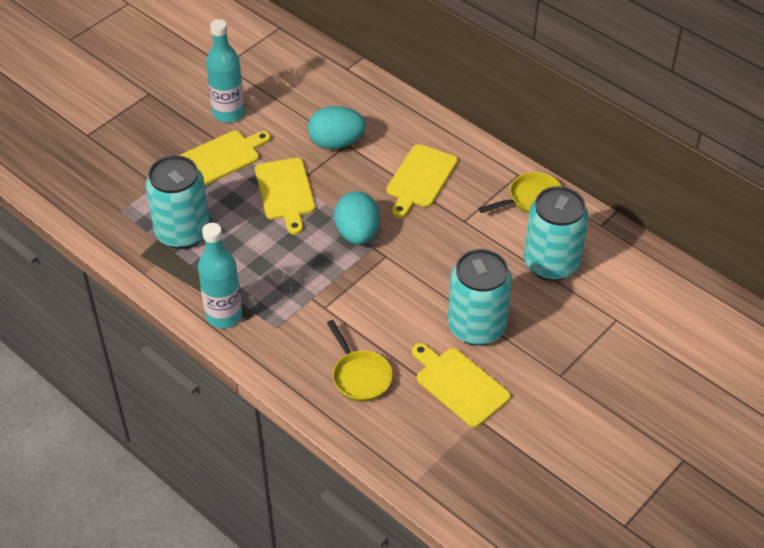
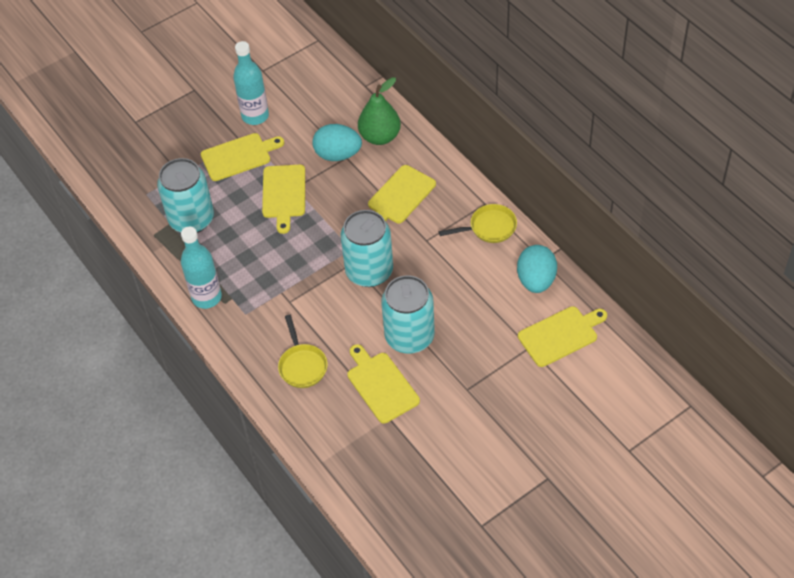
camera: 15 degrees right, 5 degrees up
turquoise egg [334,191,380,244] -> turquoise egg moved to [517,245,557,293]
turquoise can [524,186,589,281] -> turquoise can moved to [340,210,393,287]
none -> green pear [358,77,401,145]
none -> yellow cutting board [518,306,607,367]

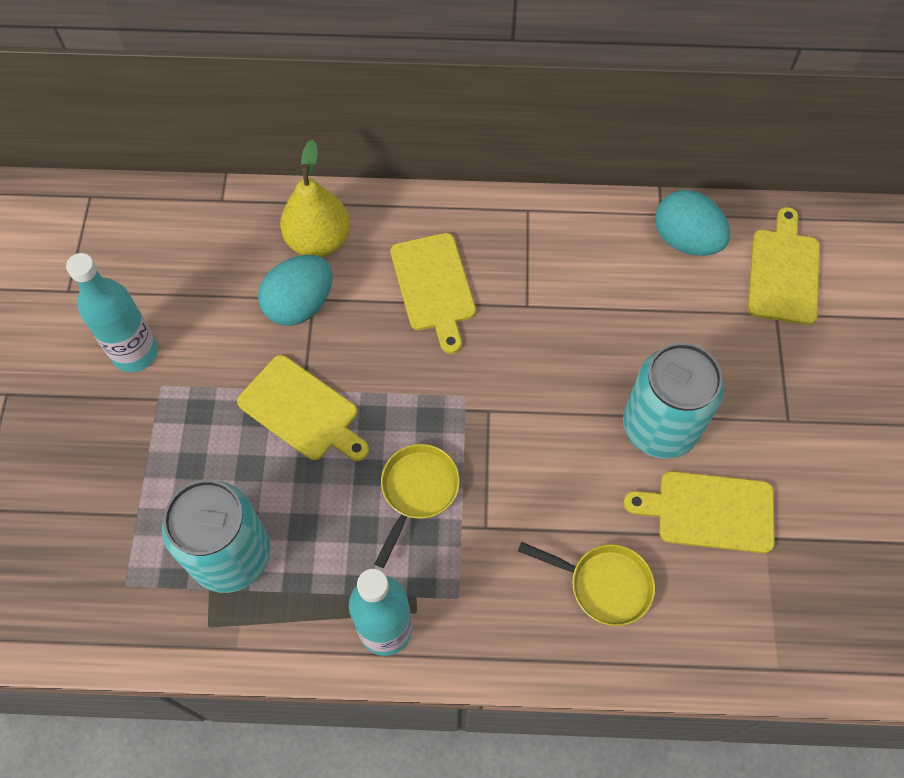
camera: 55 degrees left, 10 degrees up
yellow cutting board [201,133,284,181] -> none
turquoise can [340,210,393,287] -> none
green pear [358,77,401,145] -> yellow pear [280,139,350,257]
yellow pan [439,204,517,243] -> yellow pan moved to [374,444,460,568]

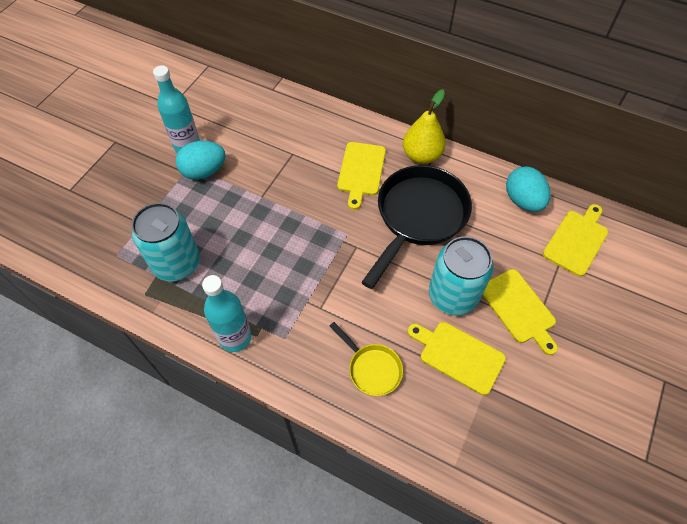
camera: 25 degrees right, 5 degrees down
yellow cutting board [237,355,369,461] -> yellow cutting board moved to [482,269,558,355]
turquoise egg [258,255,332,326] -> turquoise egg moved to [176,141,226,180]
yellow pear [280,139,350,257] -> yellow pear moved to [403,89,446,164]
yellow pan [374,444,460,568] -> none
none -> black pan [361,165,472,289]

